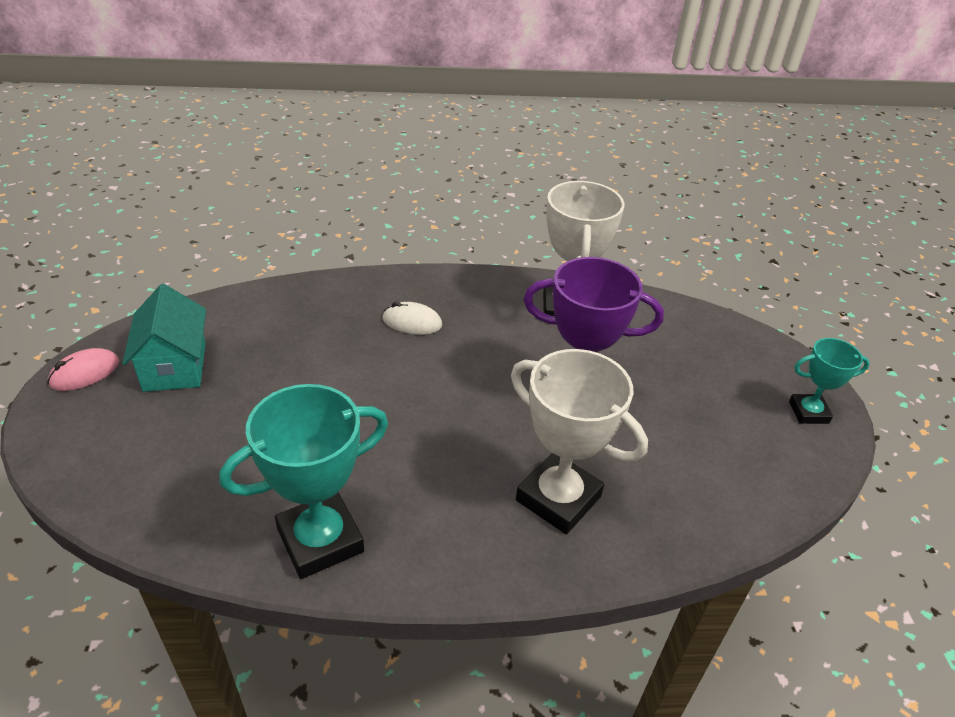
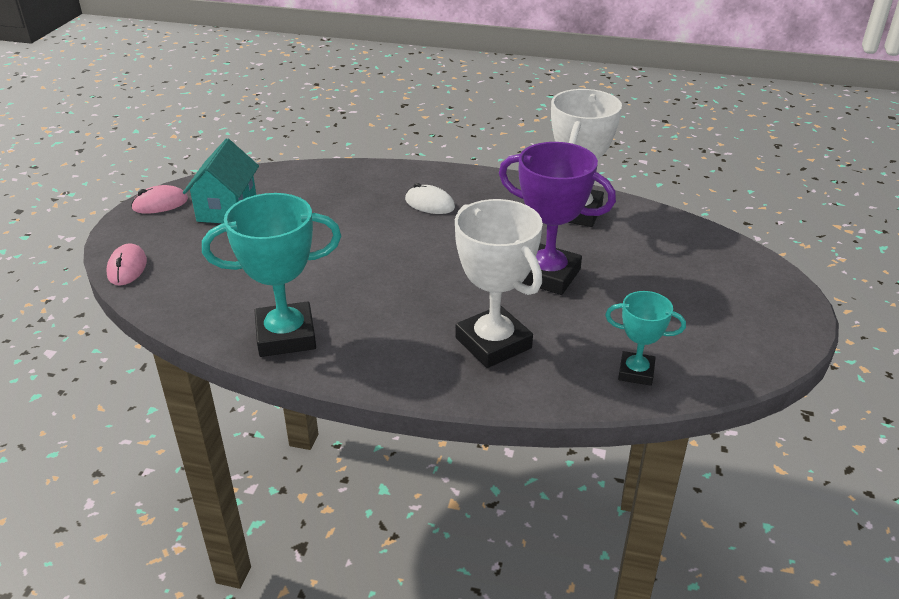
camera: 20 degrees right, 5 degrees down
turquoise trophy [789,338,870,424] -> turquoise trophy moved to [605,291,686,386]
none -> pink mouse [106,243,147,285]

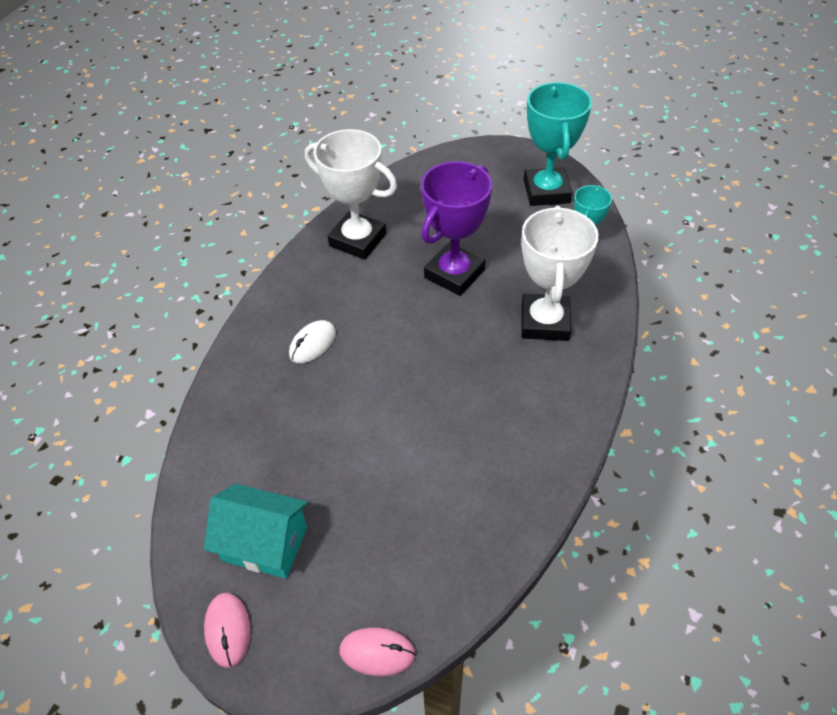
camera: 80 degrees left, 15 degrees up
turquoise trophy [202,193,341,357] -> turquoise trophy moved to [524,82,592,206]
white trophy [455,199,543,368] -> white trophy turned 60 degrees counterclockwise [521,205,599,341]

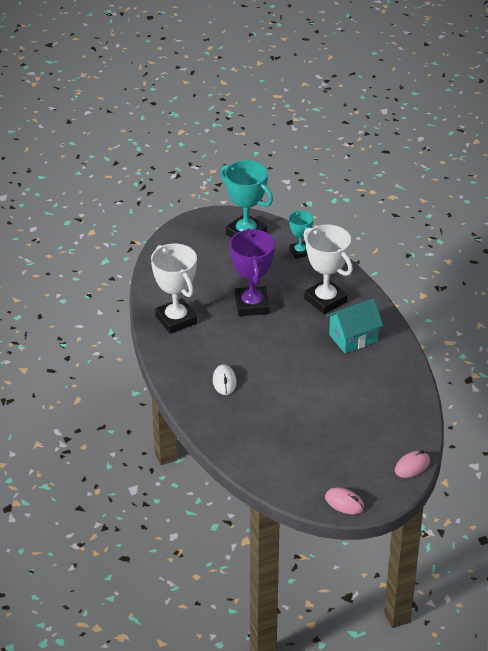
camera: 45 degrees left, 10 degrees down
turquoise house [204,484,308,578] -> turquoise house moved to [326,298,383,353]
white trophy [305,129,397,260] -> white trophy turned 75 degrees clockwise [151,244,197,334]

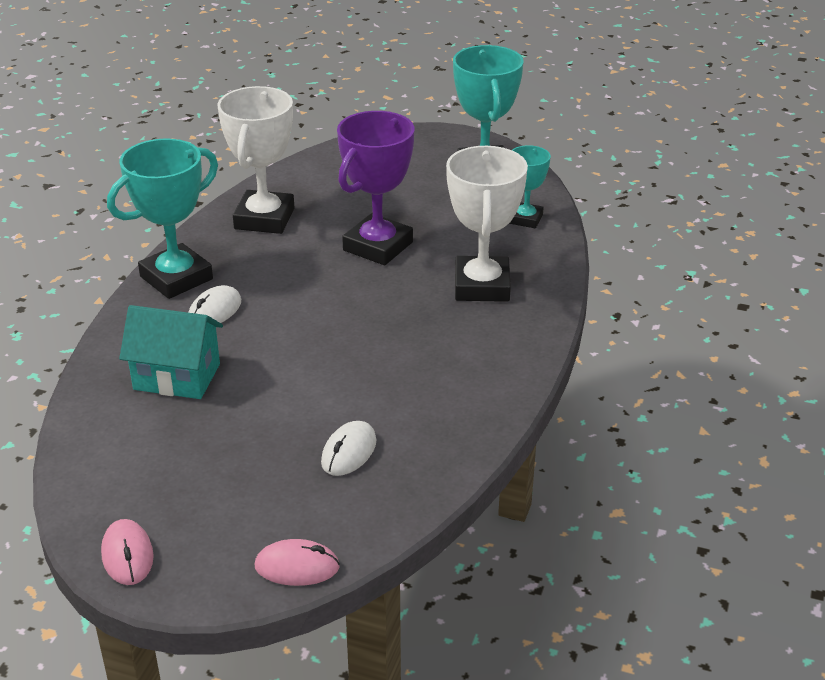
camera: 40 degrees right, 5 degrees down
turquoise house [326,298,383,353] -> turquoise house moved to [119,305,223,399]
none -> turquoise trophy [107,138,218,299]
none -> white mouse [321,421,376,476]

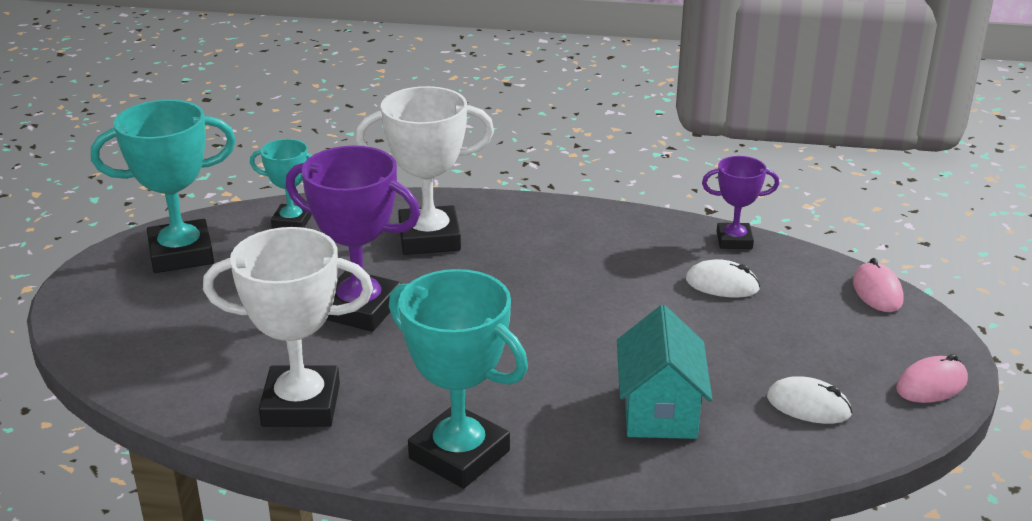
camera: 100 degrees left, 5 degrees down
white mouse [188,285,241,323] -> white mouse moved to [767,376,852,424]
none -> purple trophy [702,156,779,249]

